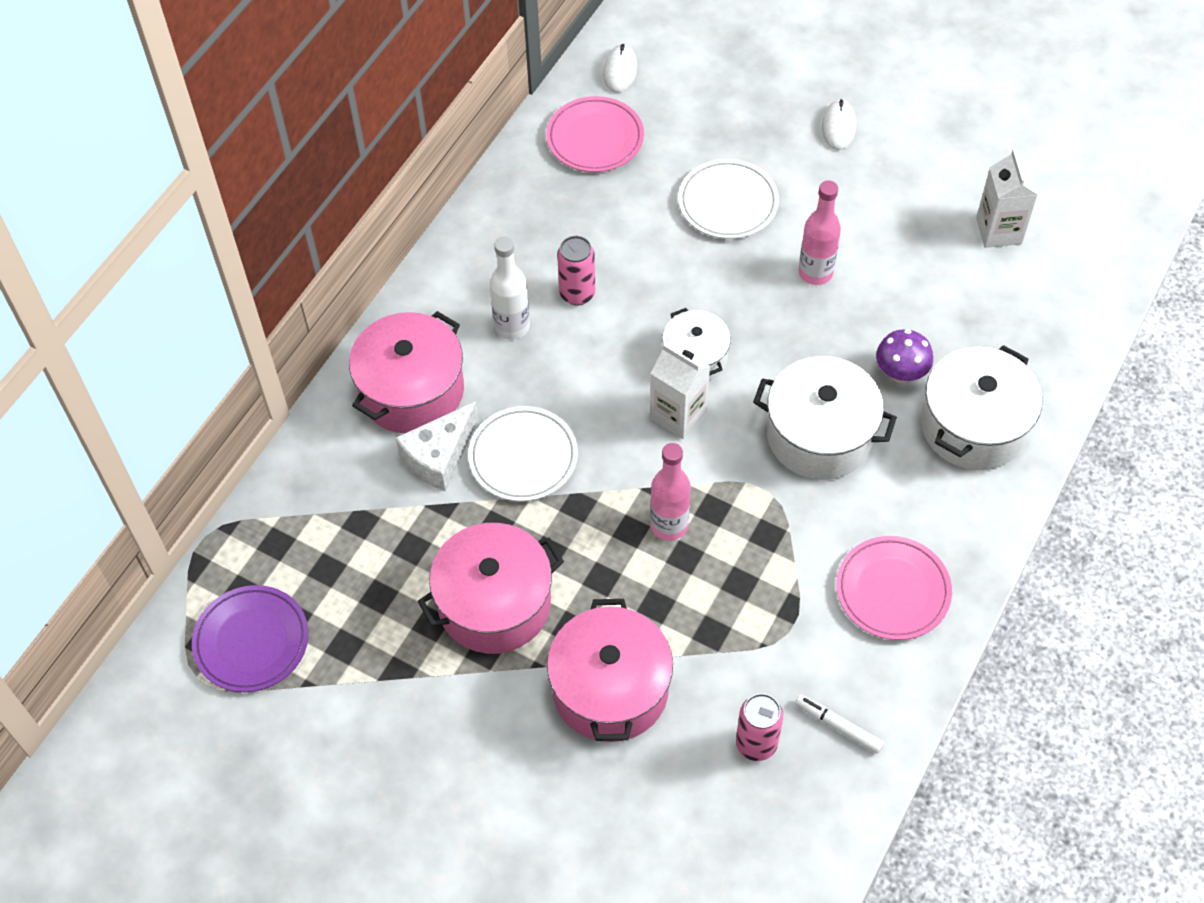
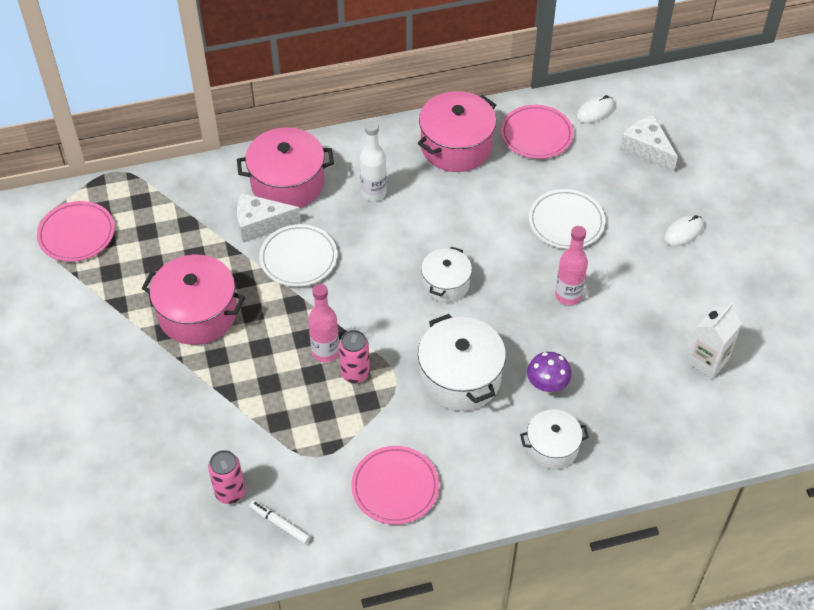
camera: 45 degrees right, 5 degrees down
purple plate [192,585,309,692] -> pink plate [37,201,115,262]
pink pot [547,599,673,742] -> pink pot moved to [418,91,496,172]
pink can [557,236,595,306] -> pink can moved to [339,330,370,384]
white carton [650,344,710,439] -> none
white marker [795,695,884,754] -> white marker turned 45 degrees counterclockwise [249,500,310,544]
white pot [921,345,1042,470] -> white pot [520,410,589,469], size x0.61
none -> white cheese [620,114,678,172]

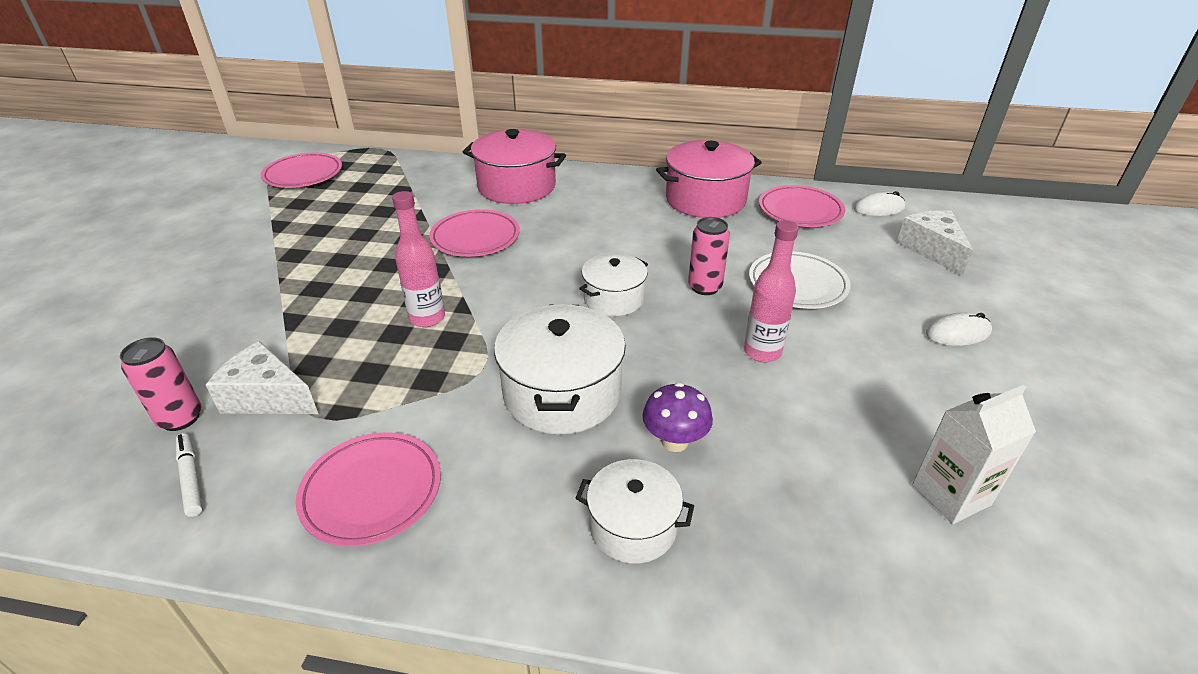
camera: 25 degrees right, 15 degrees down
pink pot [142,255,245,345] -> none
white cheese [237,193,301,243] -> white cheese moved to [206,341,318,414]
white plate [259,224,337,287] -> pink plate [429,209,520,257]
pink can [339,330,370,384] -> pink can moved to [688,217,730,295]
white bottle [360,121,387,201] -> none

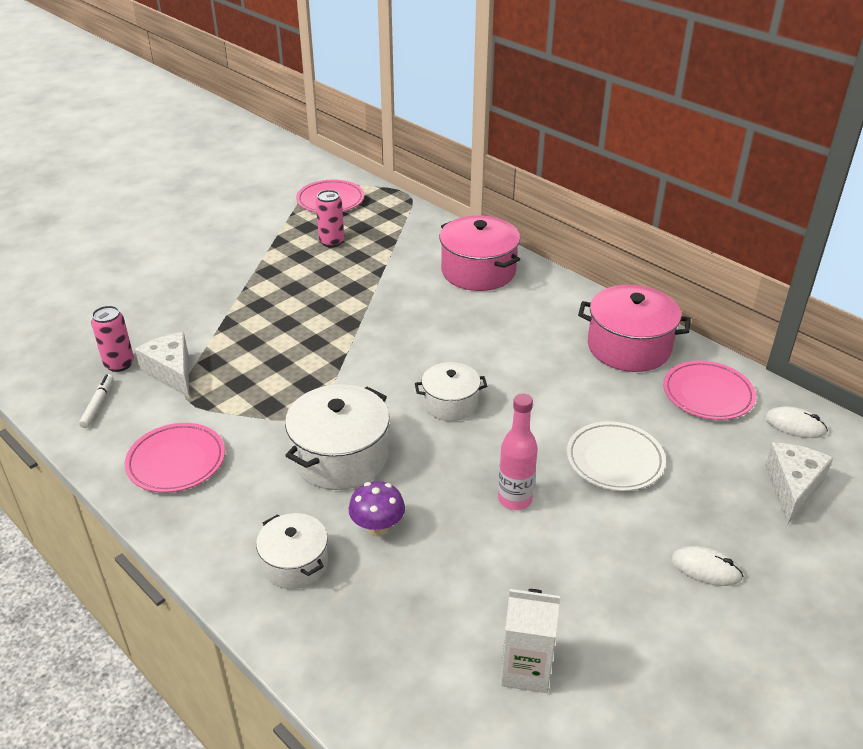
camera: 35 degrees right, 0 degrees up
pink bottle [392,191,445,327] -> none
pink plate [429,209,520,257] -> none
pink can [688,217,730,295] -> pink can moved to [316,190,344,247]

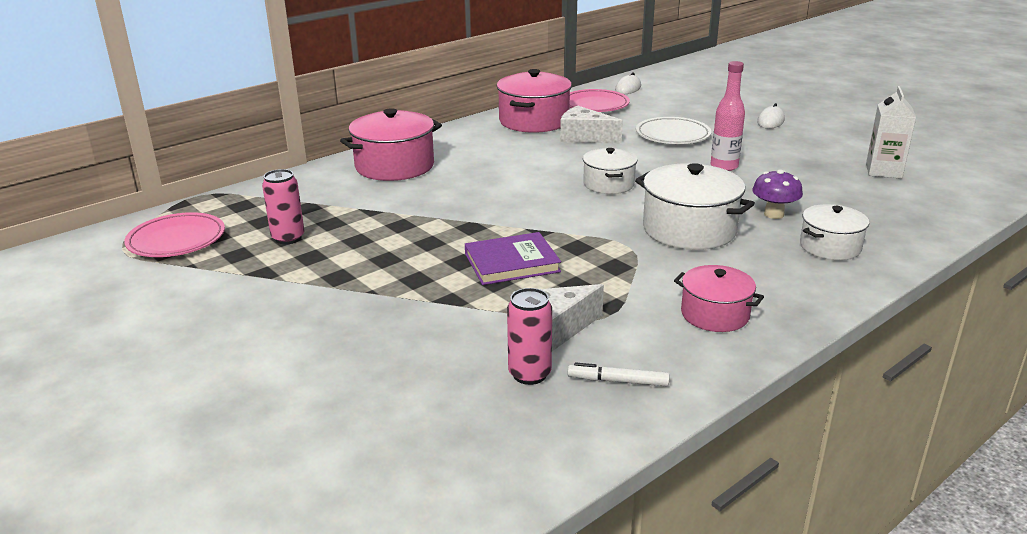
camera: 85 degrees left, 10 degrees down
pink plate [125,423,225,493] -> pink pot [674,265,764,332]
white cheese [765,443,833,525] -> white cheese moved to [560,106,623,144]
none -> purple book [465,232,561,285]

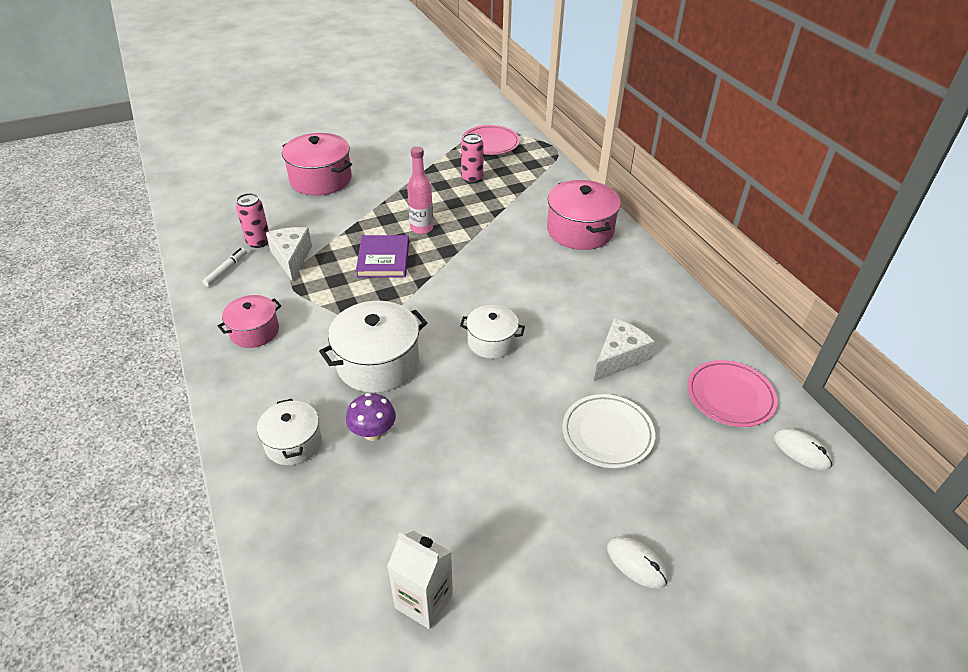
camera: 105 degrees right, 15 degrees up
pink pot [497,69,572,133] -> pink pot moved to [282,133,352,196]
pink bottle [710,61,745,171] -> pink bottle moved to [407,146,433,234]

